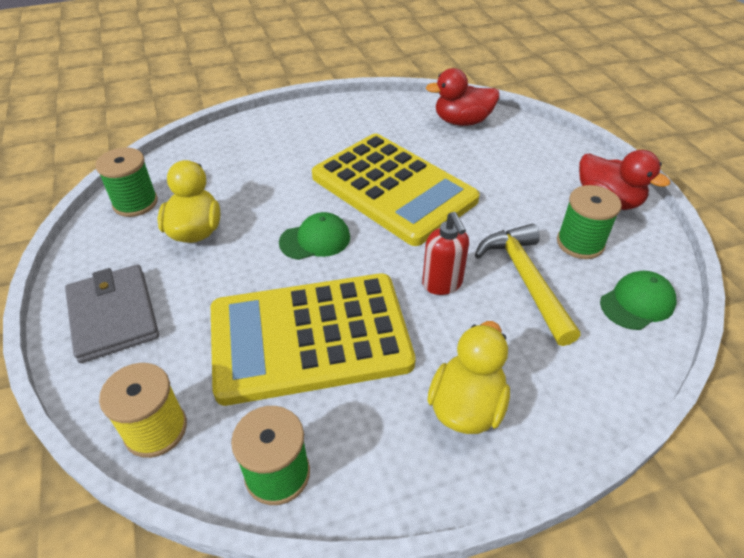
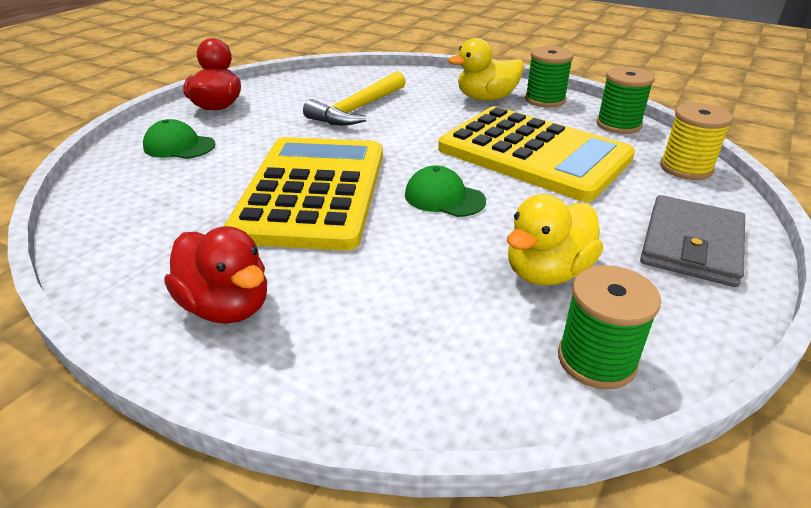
camera: 130 degrees left, 10 degrees down
red soap dispenser [422,212,469,295] -> none
red duck [426,68,499,126] -> red duck moved to [165,226,267,324]
green spool [557,185,622,259] -> green spool moved to [525,46,574,108]
green cap [600,271,676,330] -> green cap moved to [143,119,215,159]

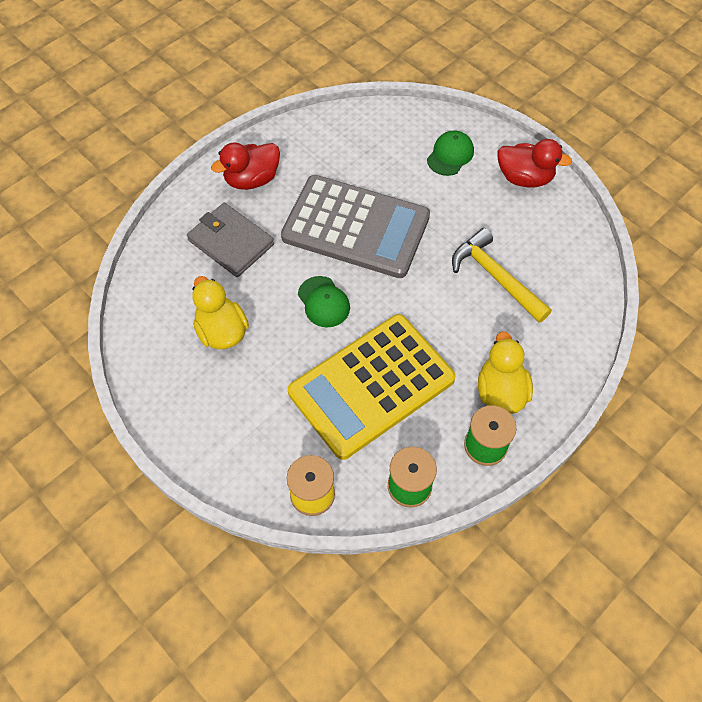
camera: 105 degrees right, 25 degrees up
yellow calculator [224,137,383,251] -> grey calculator [281,175,430,278]
green cap [405,165,486,217] -> green cap turned 105 degrees clockwise [298,276,350,327]
green spool [558,265,661,389] -> none
grey wallet [640,195,745,287] -> grey wallet moved to [187,203,274,277]

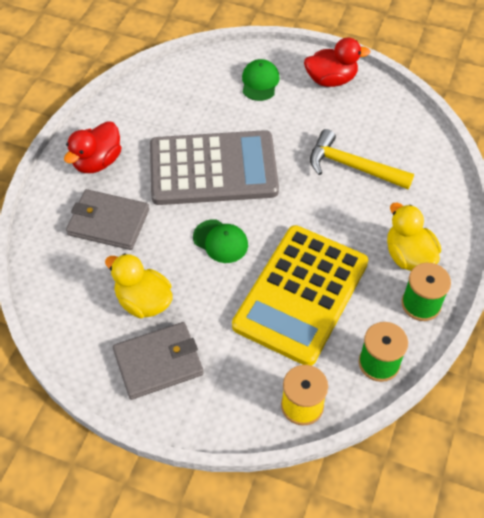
camera: 25 degrees left, 5 degrees down
none -> grey wallet [113,322,204,400]

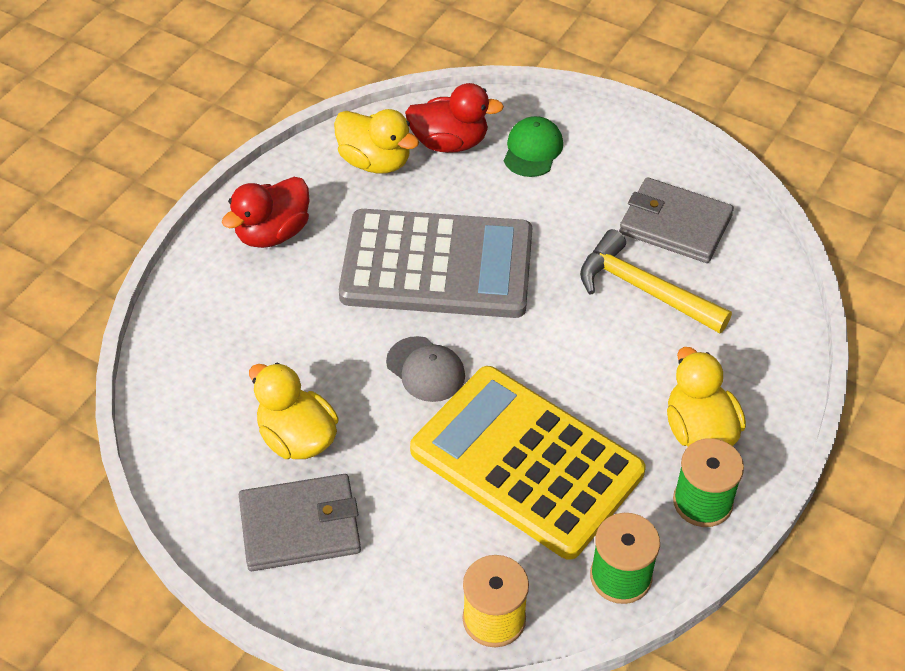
camera: 10 degrees right, 5 degrees down
grey wallet [66,189,149,250] -> grey wallet moved to [619,177,734,263]
green cap [193,219,248,263] -> grey cap [386,336,465,402]
yellow calculator [232,225,368,366] -> yellow calculator turned 90 degrees clockwise [410,366,645,560]
red duck [304,38,370,87] -> red duck moved to [405,83,504,153]
none -> yellow duck [334,109,419,174]

